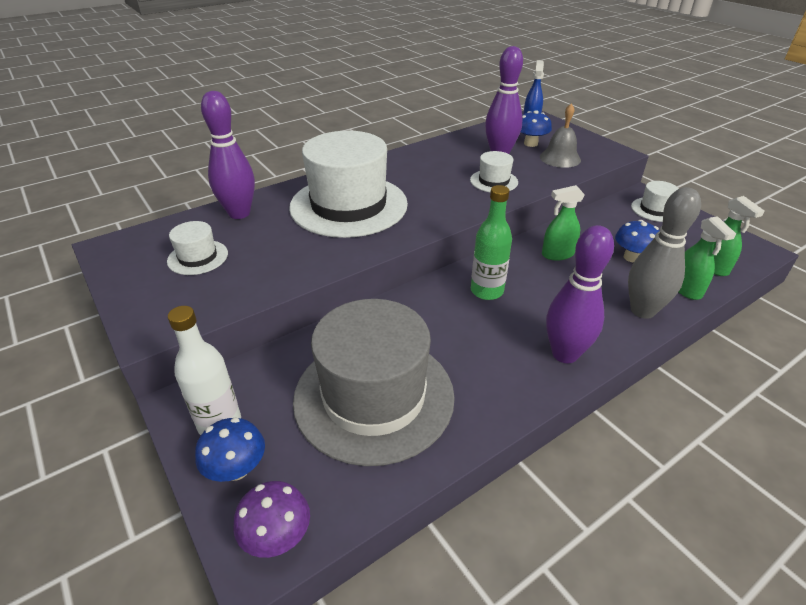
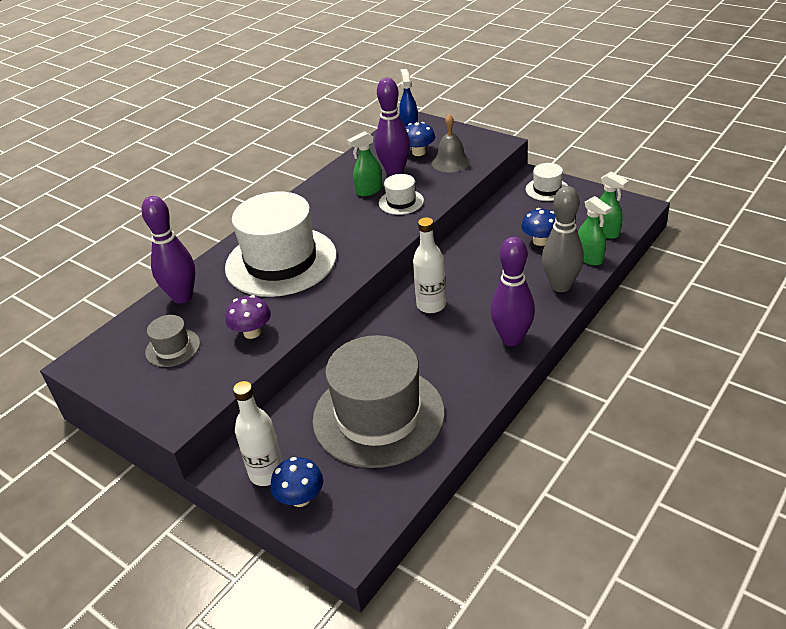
camera: 15 degrees left, 0 degrees up
white hat [167,221,228,275] -> grey hat [145,315,200,367]
purple mushroom [233,481,310,558] -> purple mushroom moved to [226,295,271,339]
green bottle [471,185,512,300] -> white bottle [413,217,446,313]
green spray bottle [542,185,585,260] -> green spray bottle moved to [347,131,383,196]

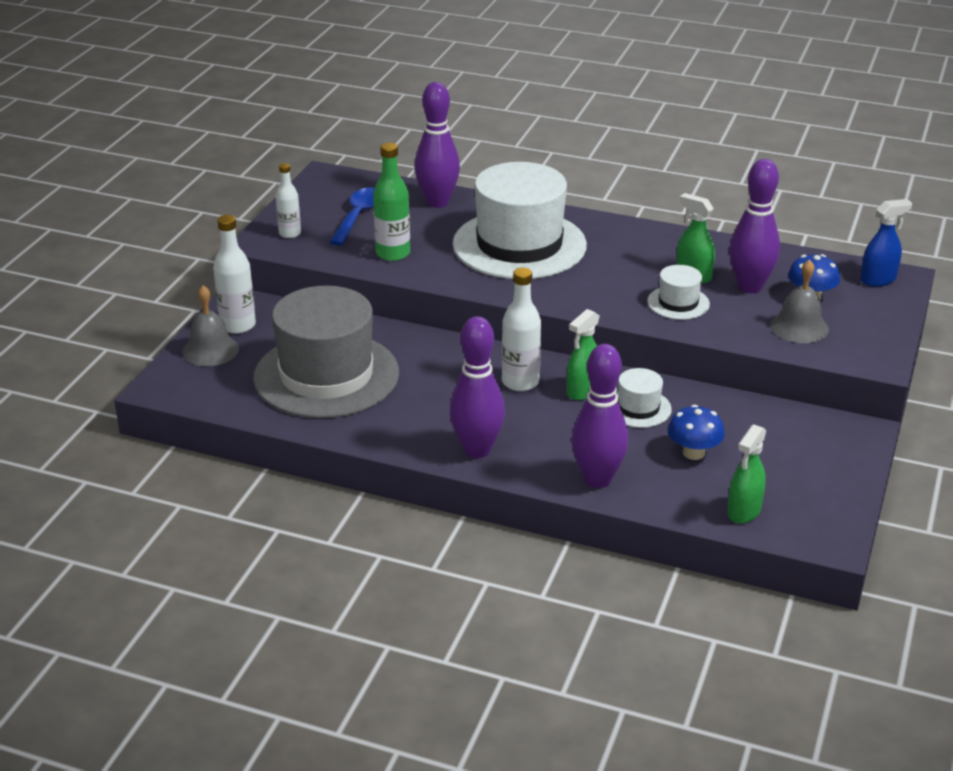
camera: 70 degrees right, 5 degrees down
grey hat [145,315,200,367] -> blue spoon [330,187,375,246]
purple mushroom [226,295,271,339] -> green bottle [373,142,410,261]
blue mushroom [271,457,323,507] -> grey bell [182,285,239,366]
white hat [526,163,568,201] -> white hat moved to [616,368,672,428]
grey bowling pin [542,186,584,292] -> purple bowling pin [571,344,628,488]
green spray bottle [578,196,611,266] -> green spray bottle moved to [567,309,600,400]
none -> white bottle [276,163,301,238]

